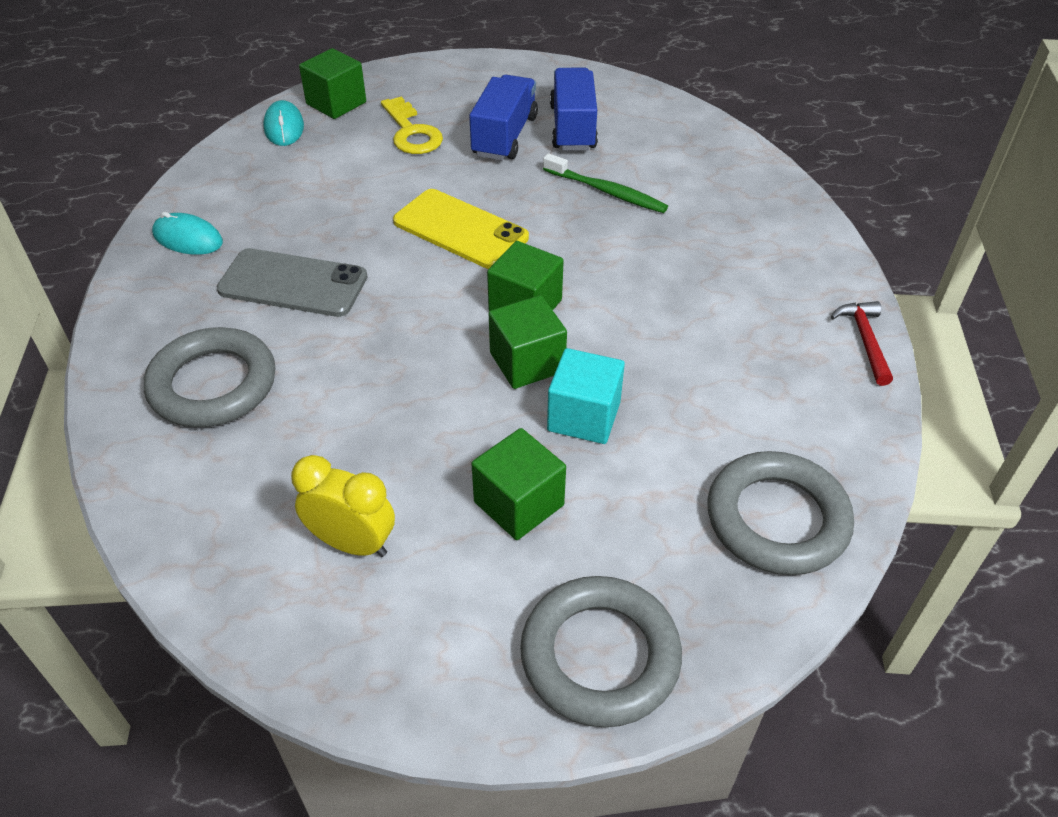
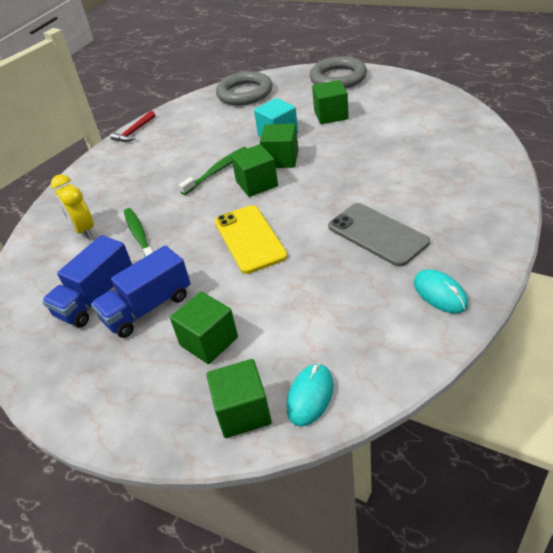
camera: 140 degrees left, 5 degrees down
grey ring [144,327,276,428] -> none
yellow clock [291,455,395,557] -> yellow clock moved to [51,174,94,239]
yellow key [381,97,443,154] -> green cube [170,292,238,364]
none -> green toothbrush [179,147,248,195]

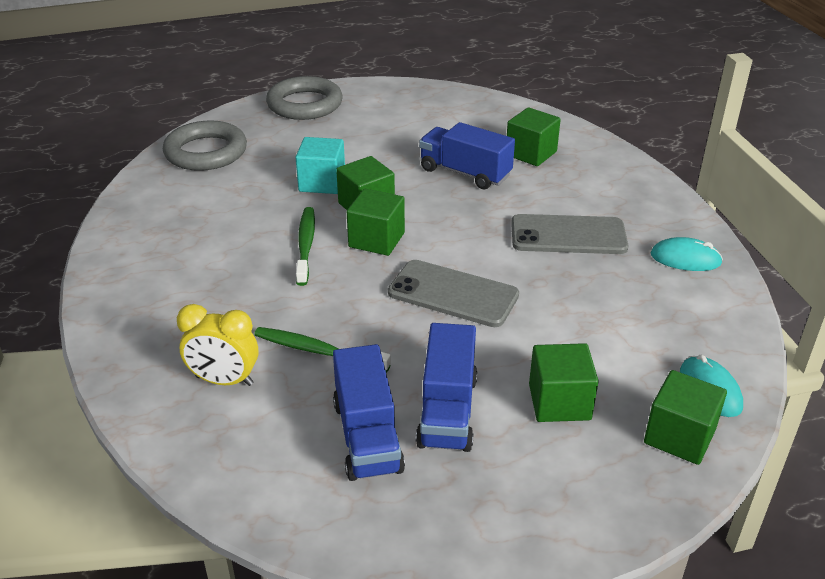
camera: 50 degrees left, 5 degrees down
red hammer [110,111,155,142] -> none
yellow phone [215,205,287,274] -> grey phone [388,260,519,327]
green cube [312,80,349,124] -> green cube moved to [507,107,561,166]
none -> blue truck [419,122,515,189]

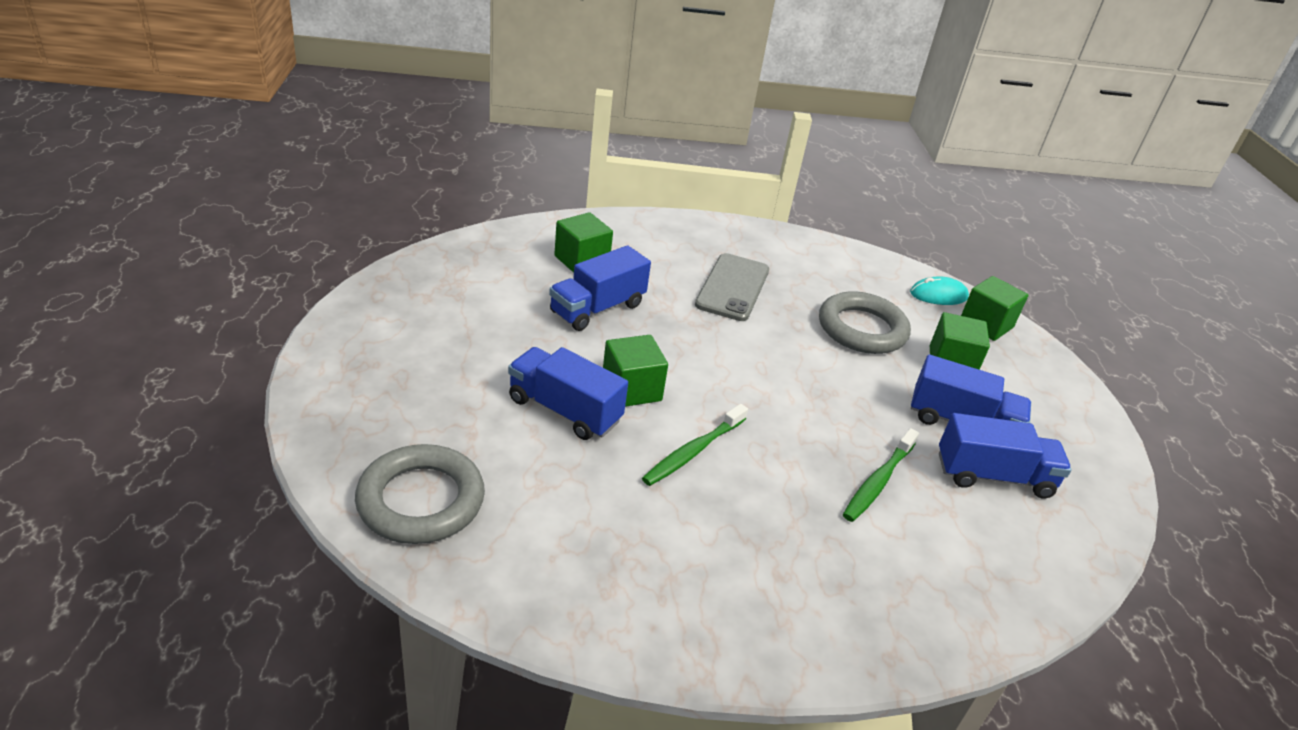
camera: 80 degrees left, 0 degrees up
yellow clock [177,304,258,386] -> none
grey ring [266,76,343,120] -> grey ring moved to [819,291,911,354]
turquoise cube [295,137,345,194] -> blue truck [508,347,628,440]
green toothbrush [296,207,315,286] -> green toothbrush turned 60 degrees counterclockwise [642,404,748,486]
green cube [347,189,405,256] -> none
grey phone [388,260,519,327] -> none
turquoise mouse [651,237,723,271] -> none

